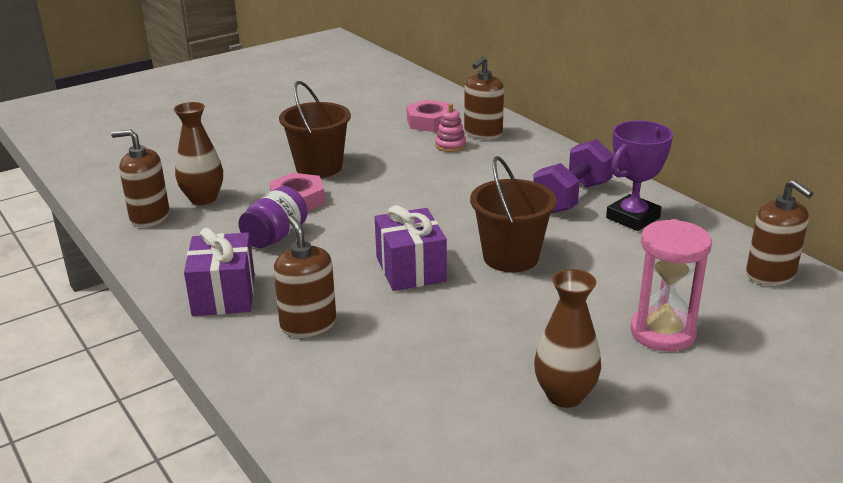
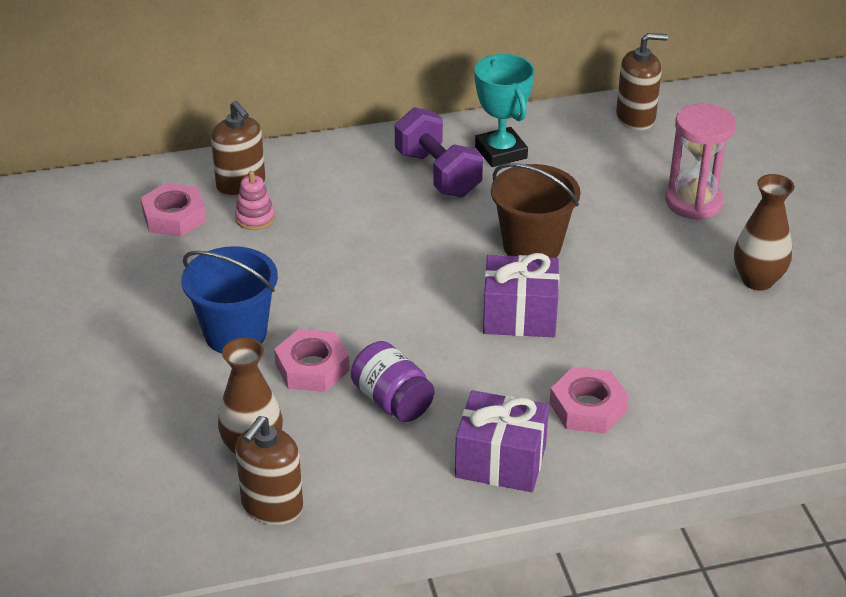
camera: 70 degrees left, 10 degrees up
brown soap dispenser [273,216,336,337] -> pink nut [550,367,629,434]
brown bucket [279,81,351,178] -> blue bucket [181,246,278,354]
purple trophy [606,121,673,231] -> turquoise trophy [474,54,535,167]

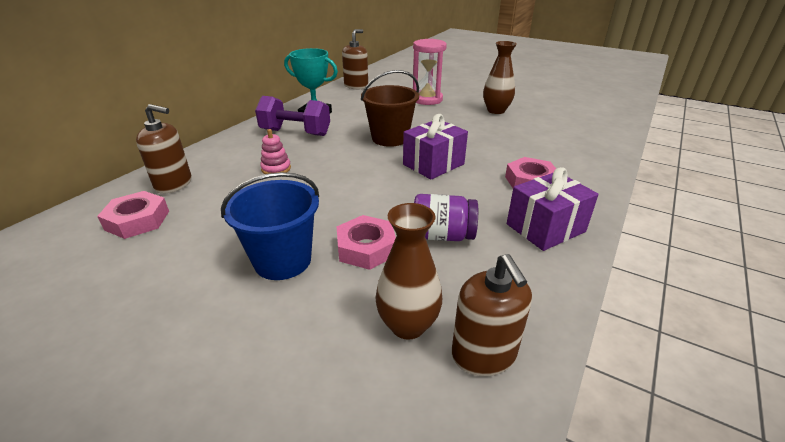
camera: 45 degrees left, 5 degrees down
pink stacking toy [235,171,275,230] -> pink stacking toy moved to [260,129,291,174]

